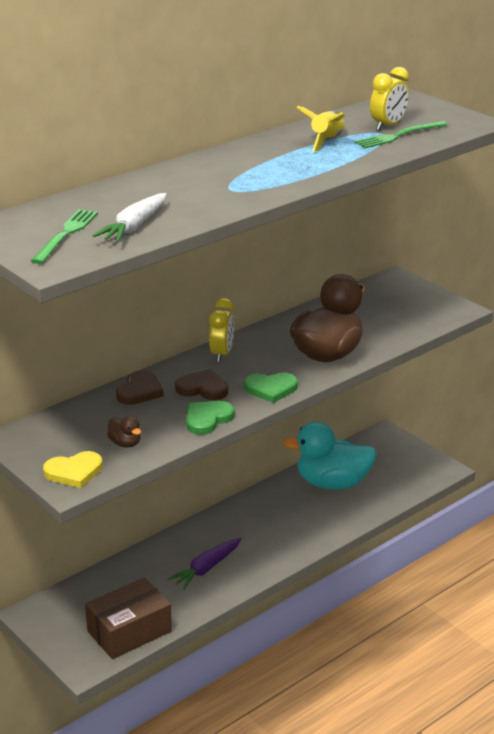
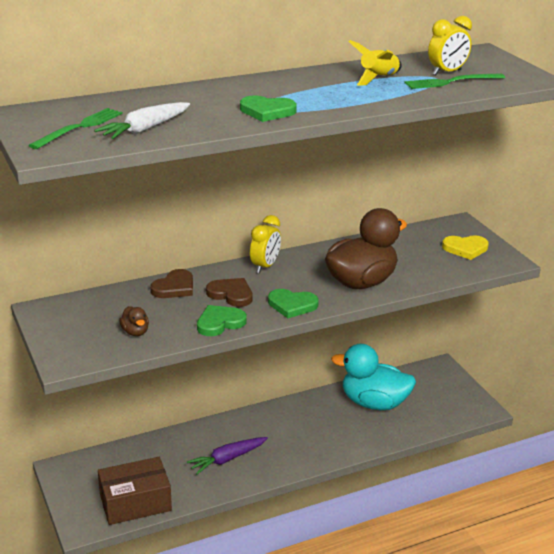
camera: 15 degrees right, 0 degrees up
yellow heart [43,451,103,488] -> yellow heart moved to [442,235,489,260]
none -> green heart [240,96,297,122]

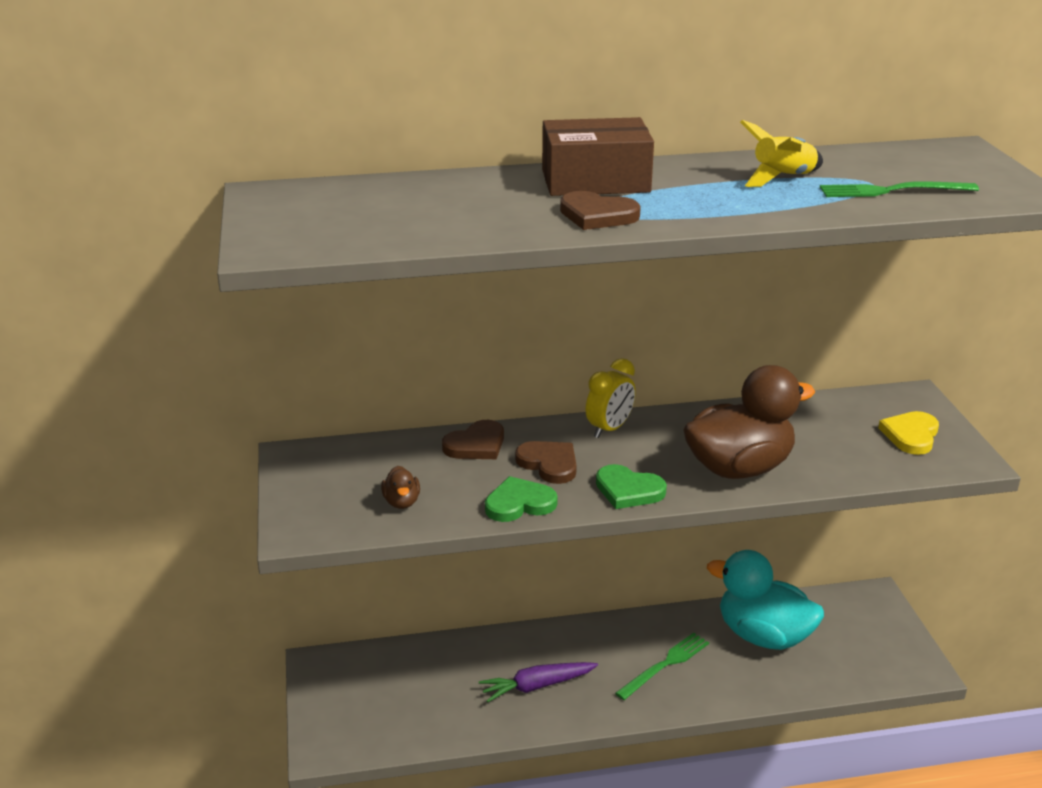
camera: 15 degrees right, 0 degrees up
green fork [28,108,123,149] -> green fork moved to [615,633,709,700]
white carrot [94,102,190,139] -> none
brown box [98,457,172,525] -> brown box moved to [542,117,654,196]
green heart [240,96,297,122] -> brown heart [560,191,641,230]
yellow clock [428,16,472,75] -> none
yellow heart [442,235,489,260] -> yellow heart turned 105 degrees clockwise [878,411,939,455]

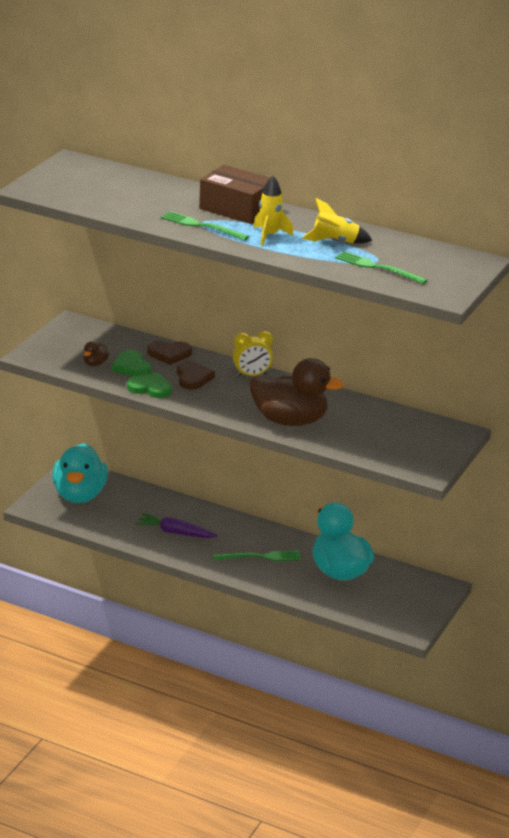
camera: 35 degrees right, 0 degrees up
brown heart [560,191,641,230] -> green fork [161,211,249,240]
green heart [596,464,667,509] -> green heart moved to [112,350,151,376]
yellow heart [878,411,939,455] -> none
none -> turquoise duck [52,443,108,503]
none -> yellow rocket [253,176,294,246]

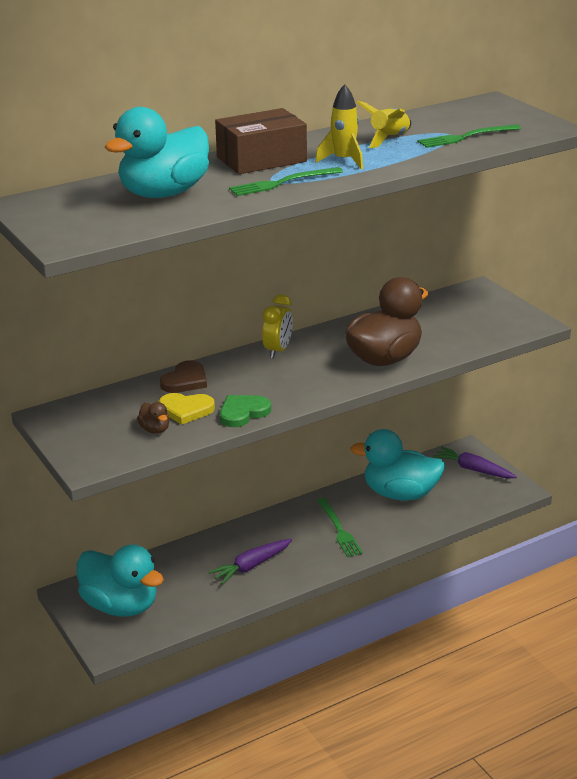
camera: 55 degrees left, 0 degrees up
green heart [112,350,151,376] -> yellow heart [159,393,215,425]
brown heart [177,361,215,390] -> none
green fork [213,551,301,561] -> green fork turned 135 degrees clockwise [317,498,363,557]
none -> turquoise duck [105,107,209,198]
none -> purple carrot [433,446,517,479]

